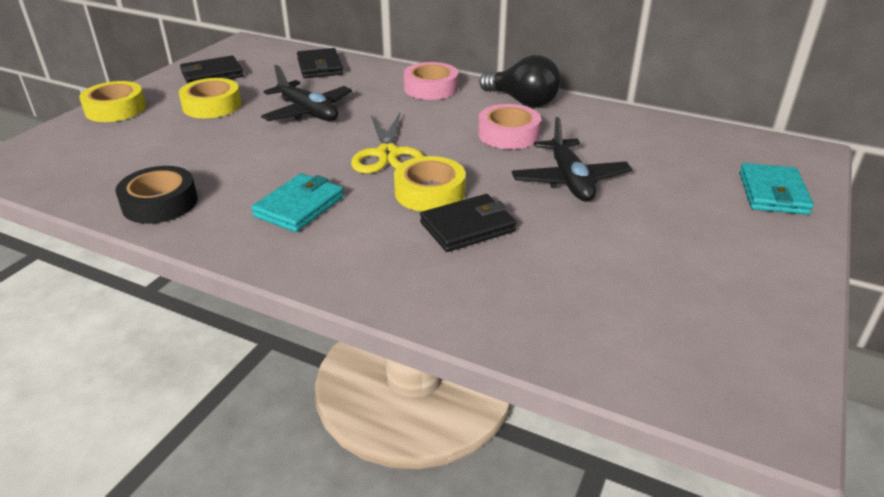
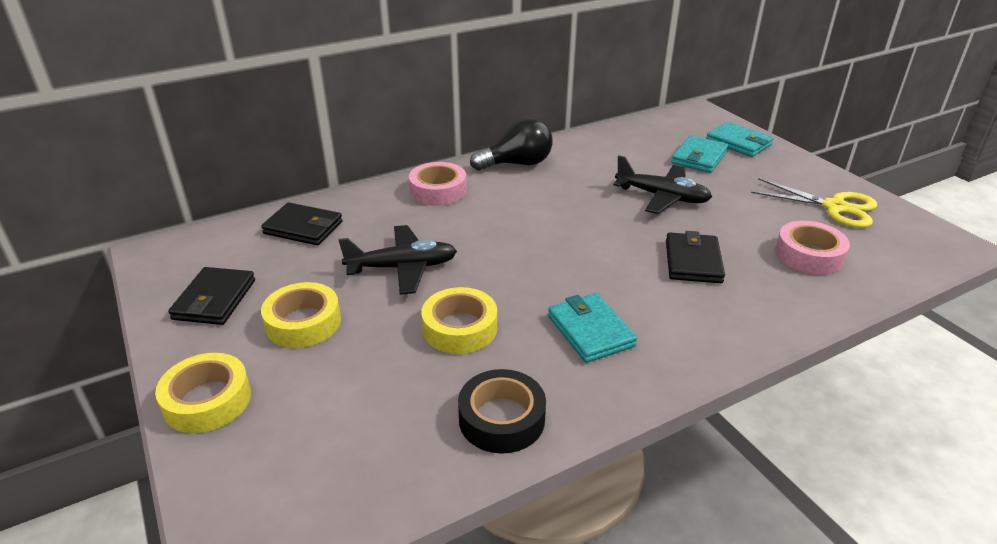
camera: 55 degrees left, 0 degrees up
yellow scissors [351,113,424,174] -> yellow scissors moved to [751,178,877,228]
yellow tape [394,156,466,212] -> yellow tape moved to [421,287,497,354]
pink tape [478,104,541,149] -> pink tape moved to [775,221,850,275]
none -> turquoise wallet [671,135,728,173]

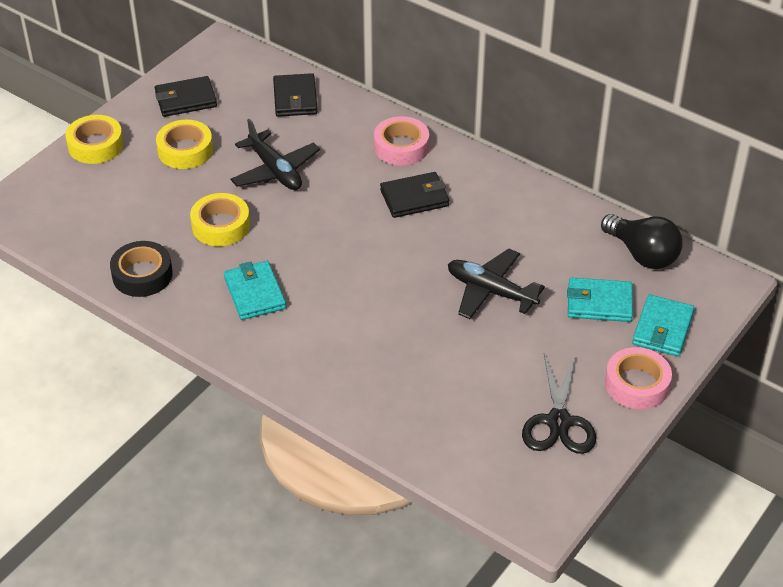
camera: 65 degrees right, 10 degrees up
black light bulb [470,117,552,171] -> black light bulb moved to [601,214,682,269]
turquoise wallet [548,293,637,363] -> turquoise wallet turned 60 degrees counterclockwise [224,261,286,320]
black plane [613,155,712,214] -> black plane turned 120 degrees clockwise [448,249,545,319]
black wallet [666,231,725,283] -> black wallet moved to [380,172,449,218]
yellow scissors [751,178,877,228] -> black scissors [522,354,596,454]
pink tape [775,221,850,275] -> pink tape moved to [605,347,672,409]

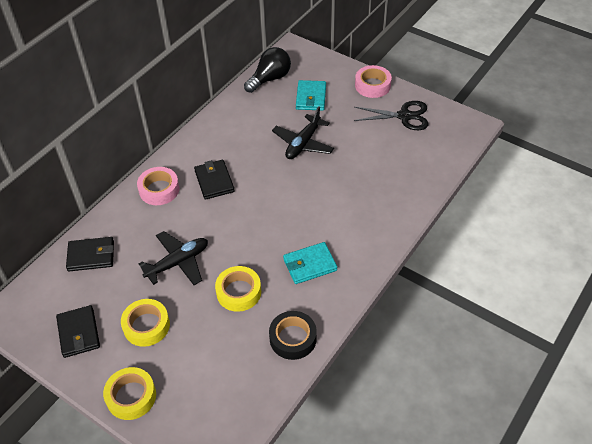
camera: 90 degrees left, 5 degrees up
turquoise wallet [632,294,695,356] -> none

